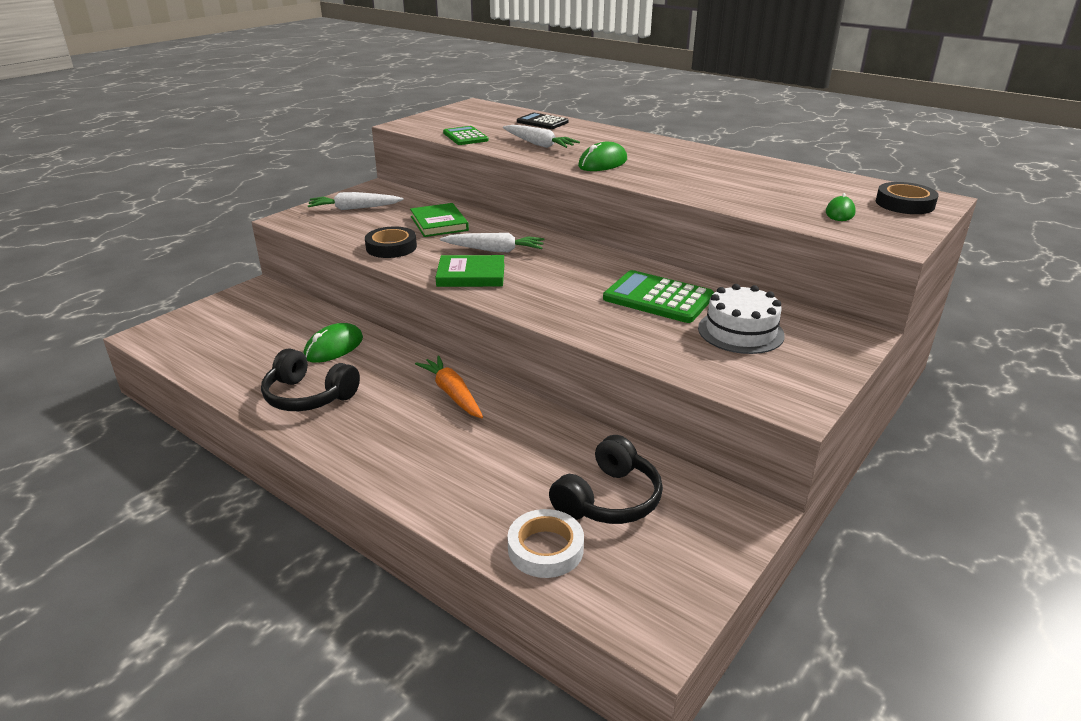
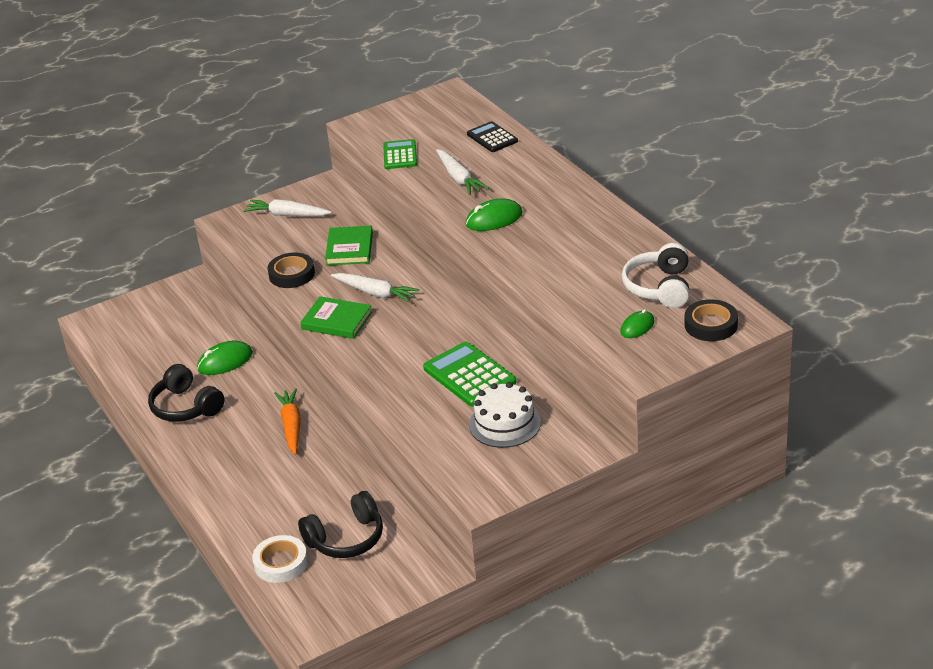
camera: 25 degrees right, 5 degrees up
none -> white headphones [622,243,689,308]

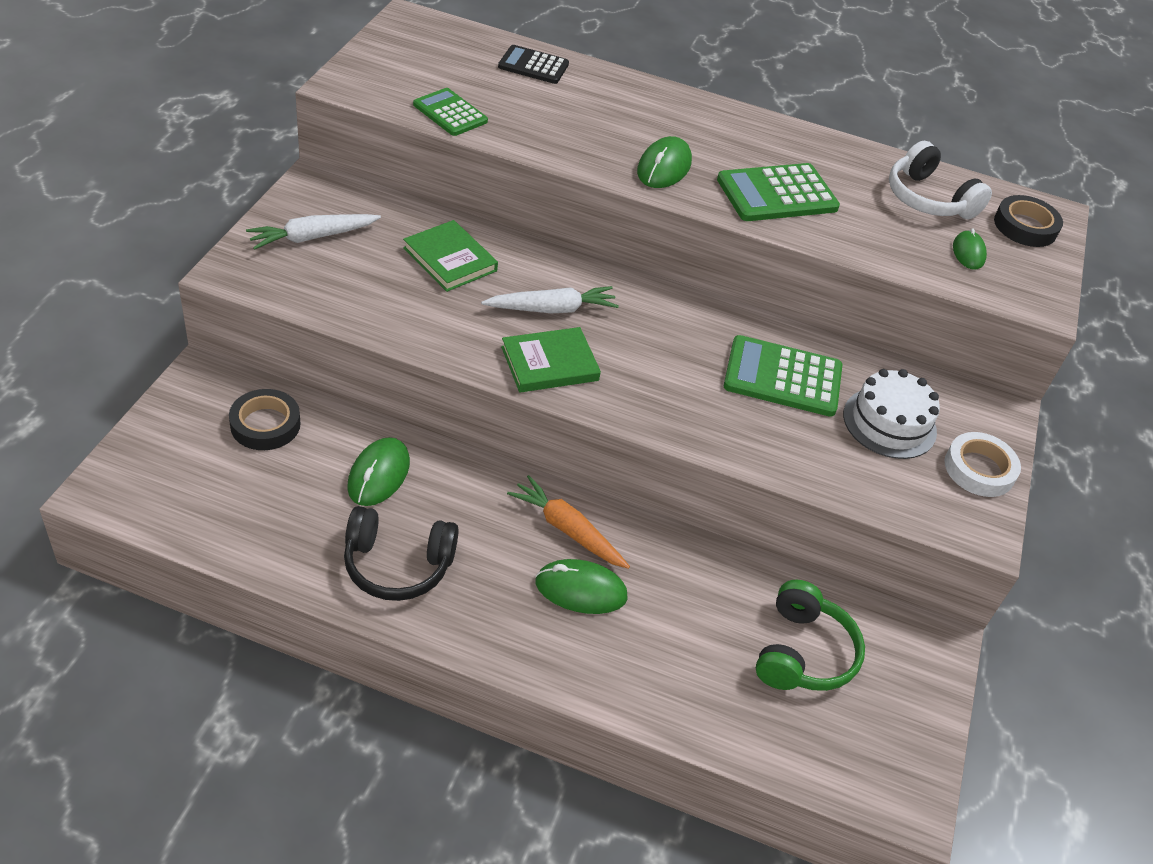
camera: 50 degrees left, 10 degrees up
white tape [252,535,308,583] -> white tape moved to [944,432,1021,497]
black tape [268,252,315,288] -> black tape moved to [229,389,301,450]
black headphones [298,491,383,558] -> green headphones [756,580,865,691]
white carrot [436,149,489,195] -> none
none -> green mouse [535,559,628,614]
none -> green calculator [717,163,840,221]

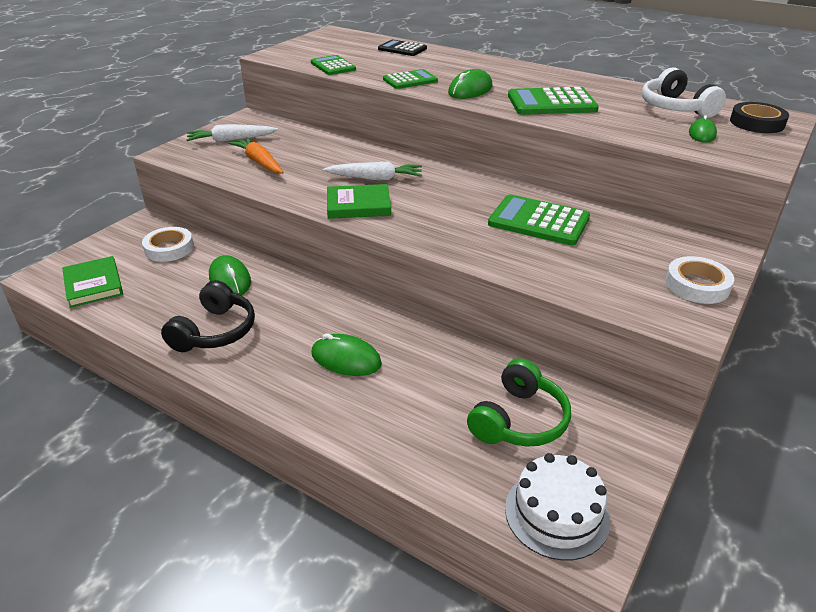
camera: 20 degrees right, 10 degrees down
black tape [229,389,301,450] -> white tape [142,227,194,262]
black headphones [344,506,459,601] -> black headphones turned 90 degrees counterclockwise [161,280,255,352]
green mouse [347,437,410,506] -> green mouse turned 60 degrees counterclockwise [209,255,251,295]
green book [403,220,498,292] -> green book moved to [62,256,123,308]
orange carrot [507,475,630,569] -> orange carrot moved to [229,137,284,174]
white cake [843,369,940,459] -> white cake moved to [505,453,610,561]
none -> green calculator [383,69,438,89]

